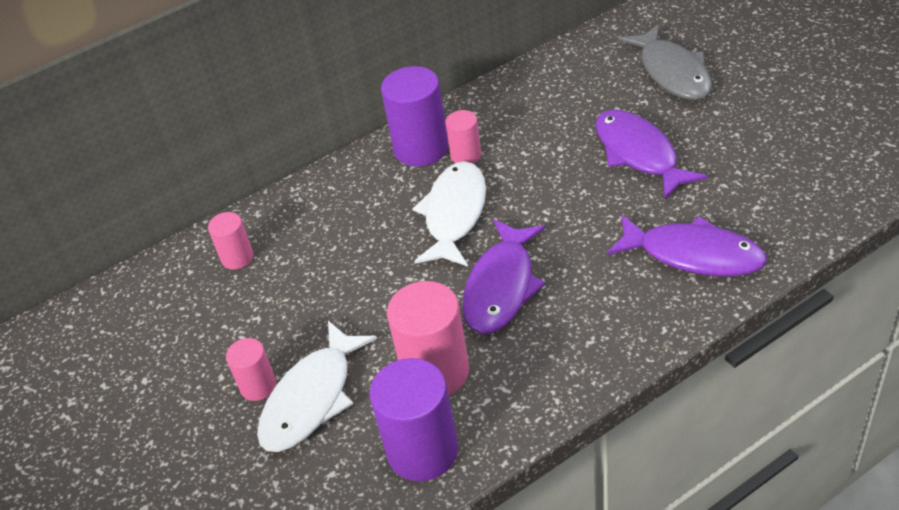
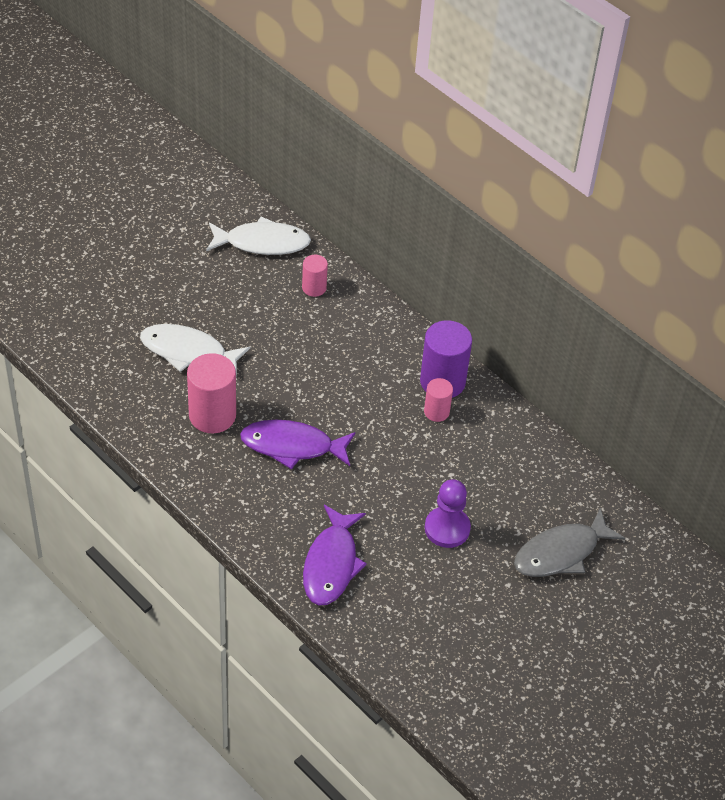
camera: 70 degrees right, 5 degrees up
pink cylinder [226,338,276,401] -> none
purple cylinder [370,358,458,481] -> none
white fish [413,161,486,267] -> white fish moved to [206,217,311,255]
purple fish [595,109,708,199] -> purple pawn [425,480,471,548]

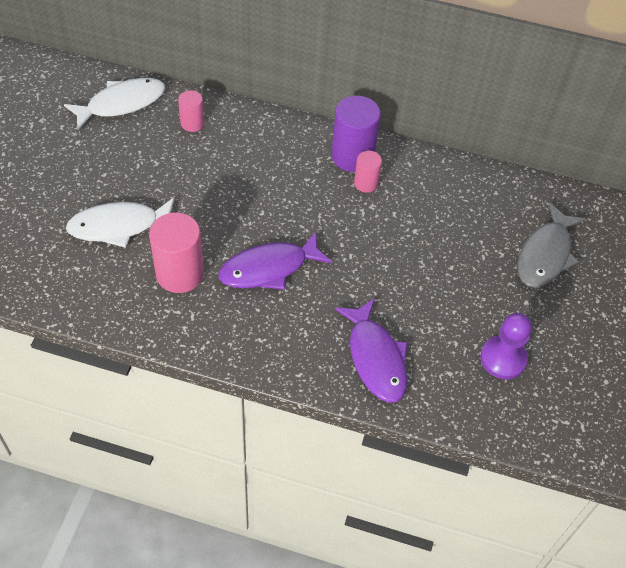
camera: 30 degrees left, 5 degrees up
purple pawn [425,480,471,548] -> purple pawn moved to [480,313,532,380]

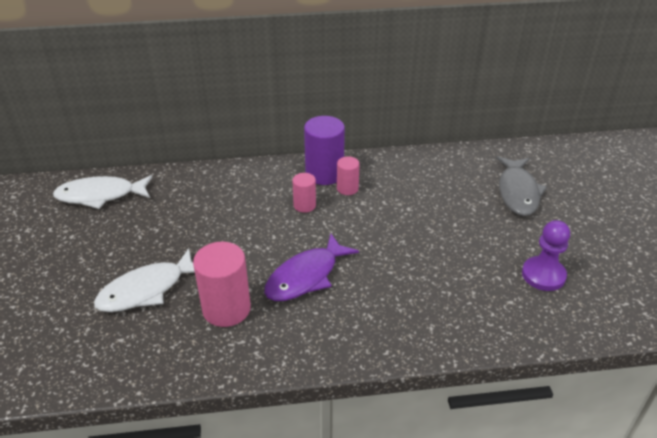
camera: 20 degrees left, 15 degrees down
white fish [64,78,165,130] -> white fish turned 135 degrees counterclockwise [53,175,152,209]
pink cylinder [178,90,204,132] -> pink cylinder moved to [292,173,316,213]
purple fish [335,298,408,403] -> none

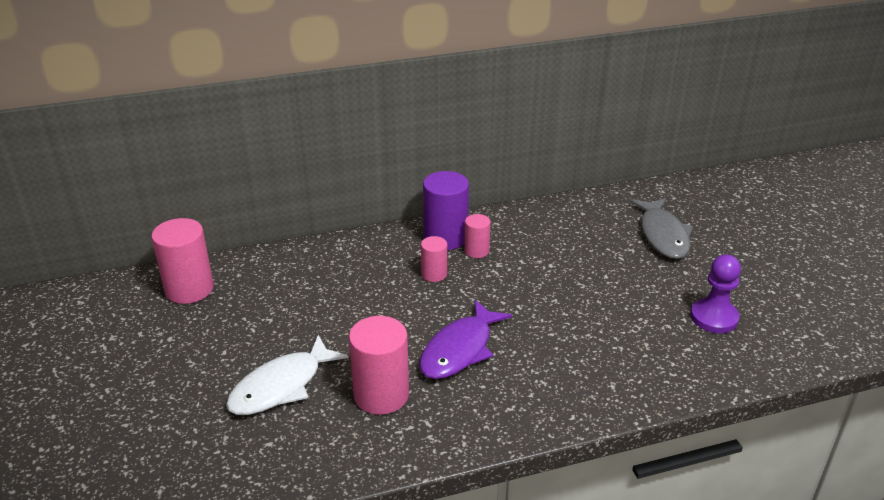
camera: 10 degrees left, 5 degrees down
white fish [53,175,152,209] -> pink cylinder [151,218,214,304]

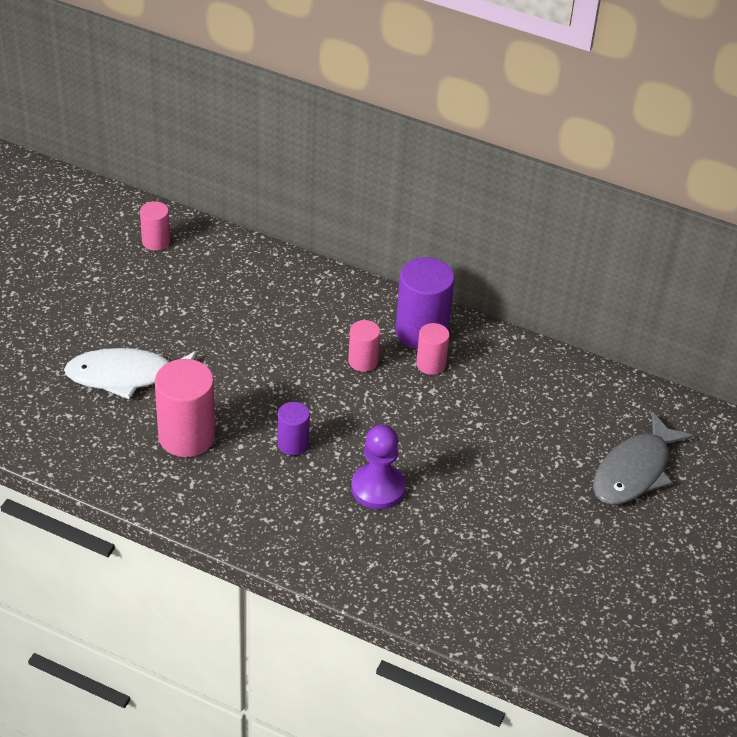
camera: 40 degrees right, 10 degrees up
pink cylinder [151,218,214,304] -> pink cylinder [140,201,170,251], size x0.55
purple fish [419,300,512,379] -> purple cylinder [277,402,310,456]
purple pawn [691,255,741,333] -> purple pawn moved to [351,425,405,509]

